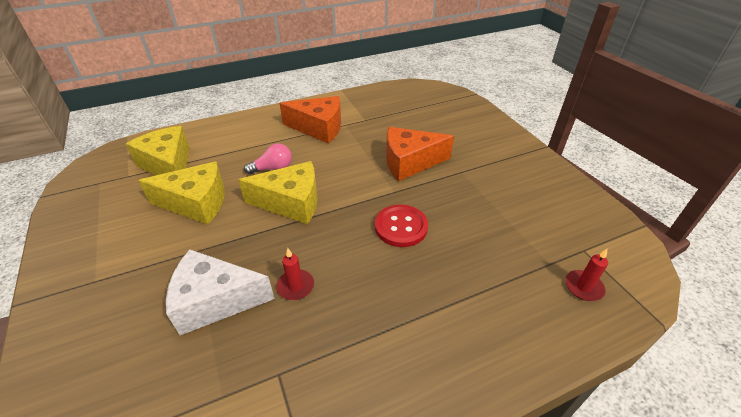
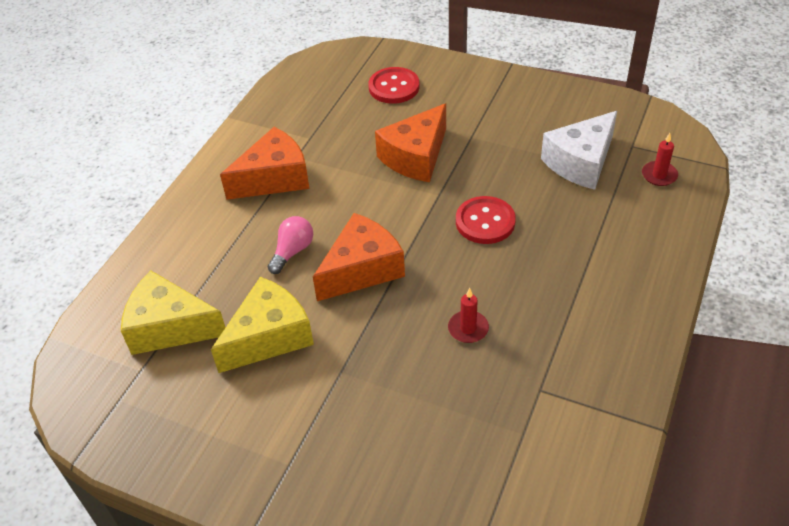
camera: 40 degrees left, 5 degrees up
white cheese [166,249,275,335] -> white cheese moved to [541,111,617,190]
yellow cheese [238,161,318,224] -> orange cheese [313,213,405,301]
none -> red button [368,67,419,104]

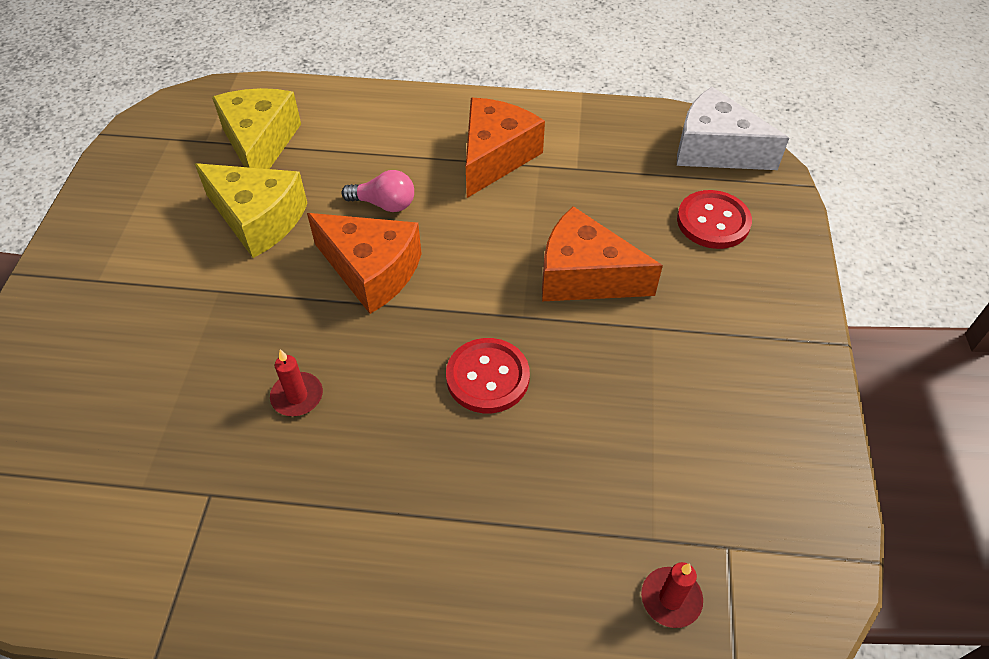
camera: 70 degrees right, 5 degrees up
orange cheese [220,127,310,200] -> orange cheese turned 105 degrees counterclockwise [466,98,545,198]
white cheese [541,111,617,190] -> white cheese moved to [677,87,789,170]

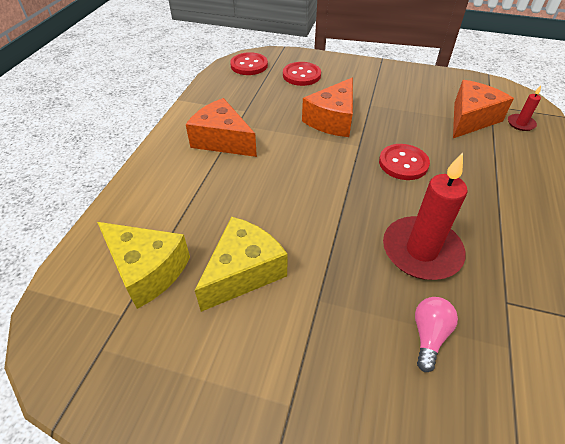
camera: 80 degrees left, 5 degrees down
yellow cheese [212,88,301,169] -> yellow cheese turned 150 degrees counterclockwise [97,222,190,309]
red candle [270,349,323,416] -> red candle [383,152,467,280], size x2.18
orange cheese [307,213,422,314] -> orange cheese moved to [453,80,514,138]
pink light bulb [342,170,414,212] -> pink light bulb moved to [415,297,458,372]
white cheese [677,87,789,170] -> red button [230,52,268,75]

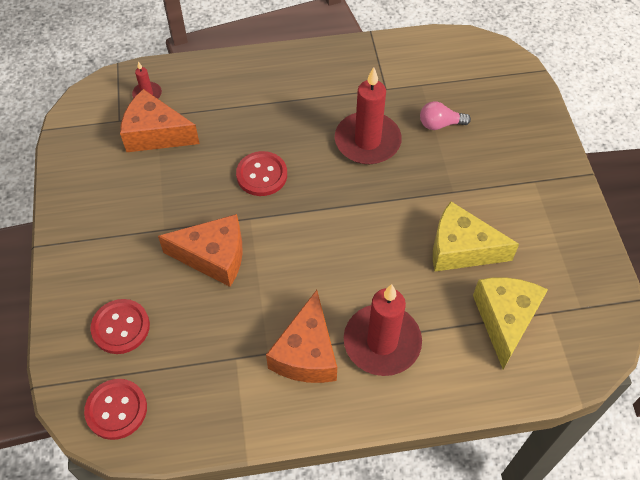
camera: 115 degrees left, 10 degrees up
none -> red candle [344,284,422,376]

